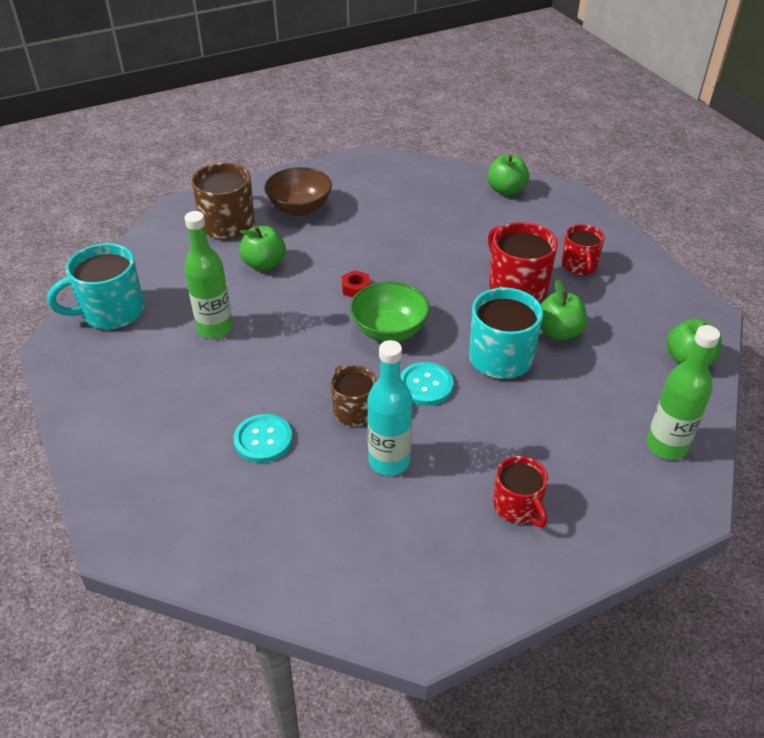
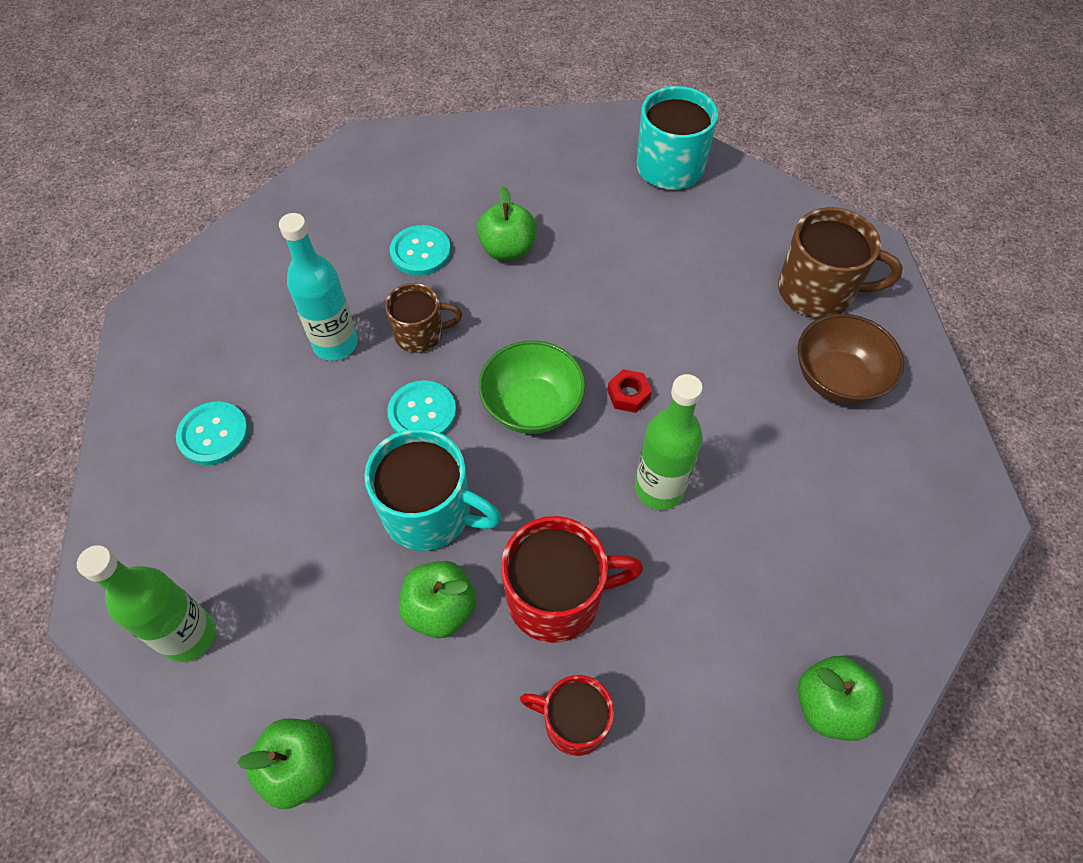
camera: 110 degrees right, 15 degrees up
green bottle [184,211,233,339] -> green bottle moved to [635,374,703,510]
green apple [239,226,286,271] -> green apple moved to [477,187,537,261]
red mug [493,456,548,527] -> turquoise button [176,402,249,465]

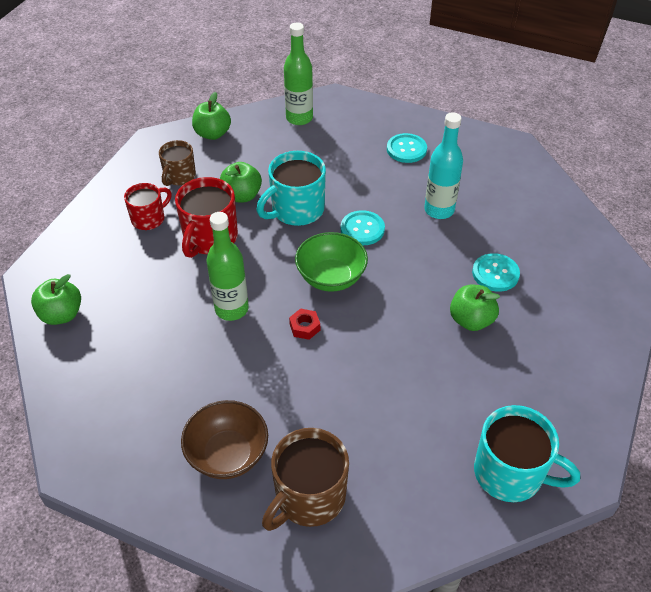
camera: 120 degrees right, 10 degrees down
brown mug [385,283,462,353] -> brown mug moved to [159,140,196,186]

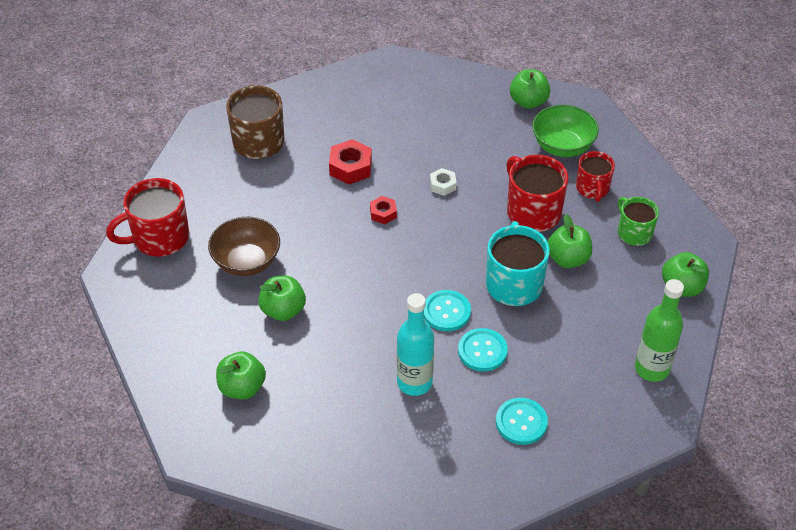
camera: 130 degrees right, 0 degrees up
brown mug [159,140,196,186] -> green mug [618,197,659,246]
brown bowl [181,400,268,479] -> brown bowl moved to [208,217,280,276]
green bottle [206,212,249,321] -> white nut [430,168,457,196]
green bowl [295,232,368,292] -> green bowl moved to [532,105,599,157]
turquoise button [472,253,520,292] -> turquoise button moved to [458,328,508,371]
turquoise mug [474,405,580,502] -> red mug [106,178,189,257]
none -> green apple [216,351,266,399]
none -> red nut [329,139,372,184]

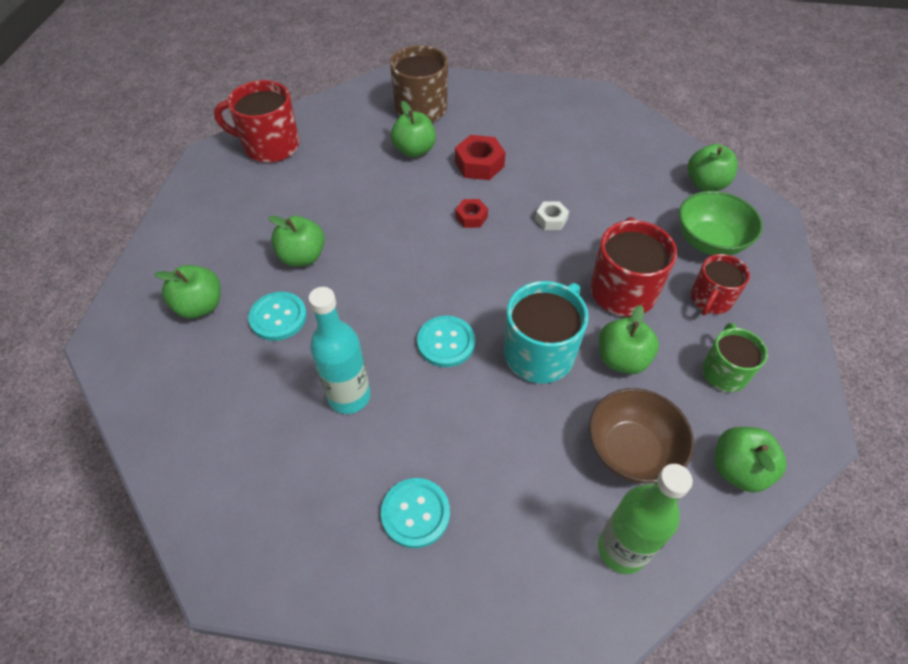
camera: 35 degrees right, 5 degrees up
brown bowl [208,217,280,276] -> brown bowl moved to [589,388,694,483]
turquoise button [458,328,508,371] -> turquoise button moved to [248,292,307,341]
none -> green apple [391,101,436,157]

